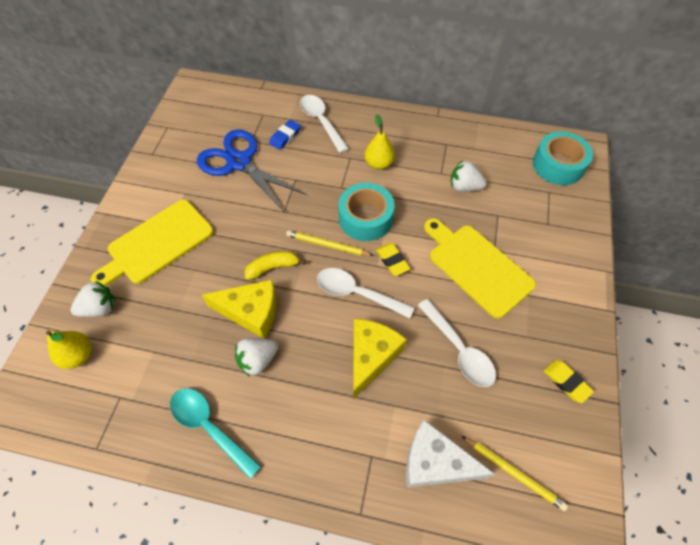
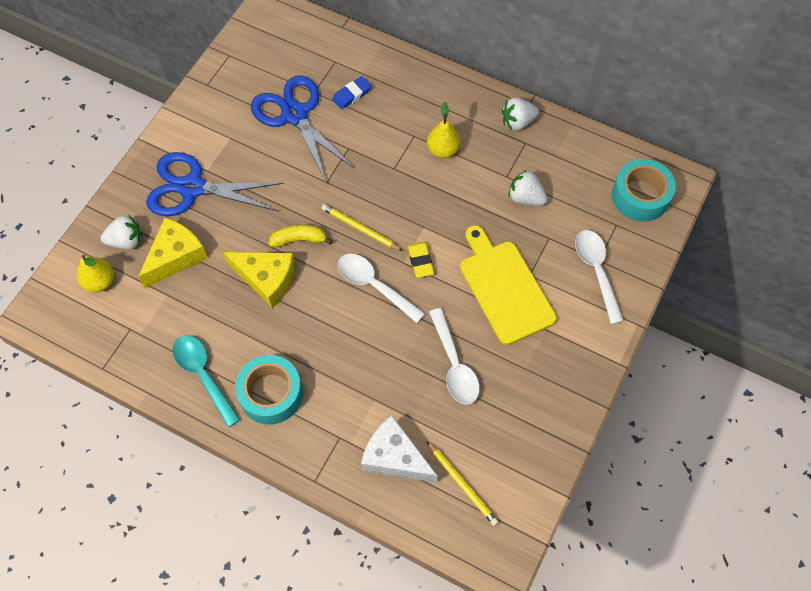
camera: 15 degrees right, 5 degrees up
yellow cutting board [91,200,214,286] -> blue scissors [146,152,284,216]
white strawberry [235,338,278,377] -> white strawberry moved to [502,98,539,131]
white spoon [300,95,349,153] -> white spoon moved to [575,230,624,324]
turquoise tape [339,183,395,241] -> turquoise tape moved to [235,355,303,425]
yellow cheese [353,319,407,399] -> yellow cheese moved to [138,218,208,288]
yellow eraser [544,360,594,403] -> none

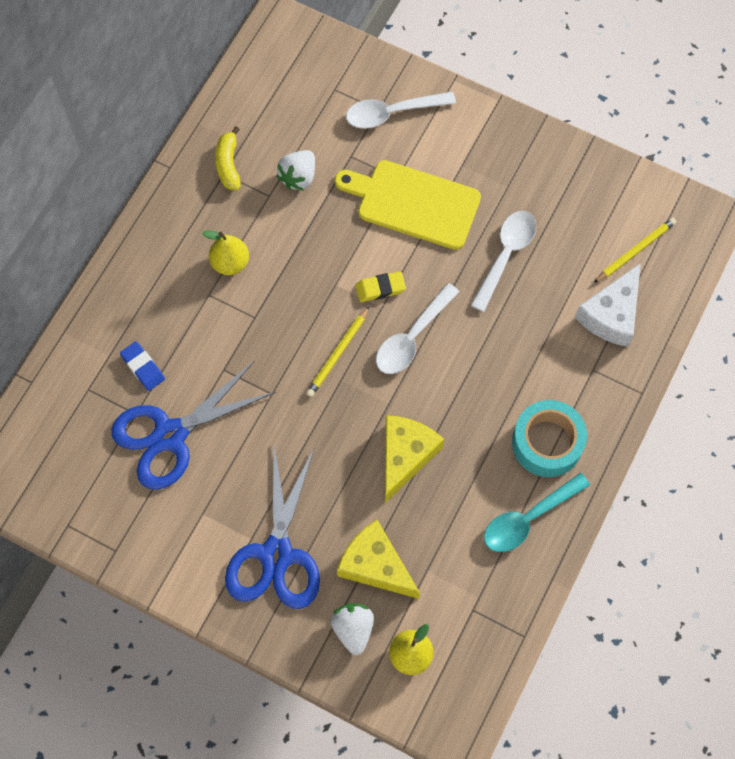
camera: 90 degrees left, 5 degrees up
yellow banana [269,224,332,247] -> yellow banana moved to [215,126,241,190]
white spoon [429,308,480,405] -> white spoon turned 45 degrees counterclockwise [470,211,536,312]
yellow cutting board [460,225,557,345] -> yellow cutting board turned 45 degrees clockwise [335,160,481,250]
white strawberry [502,98,539,131] -> none
turquoise tape [612,159,676,222] -> none

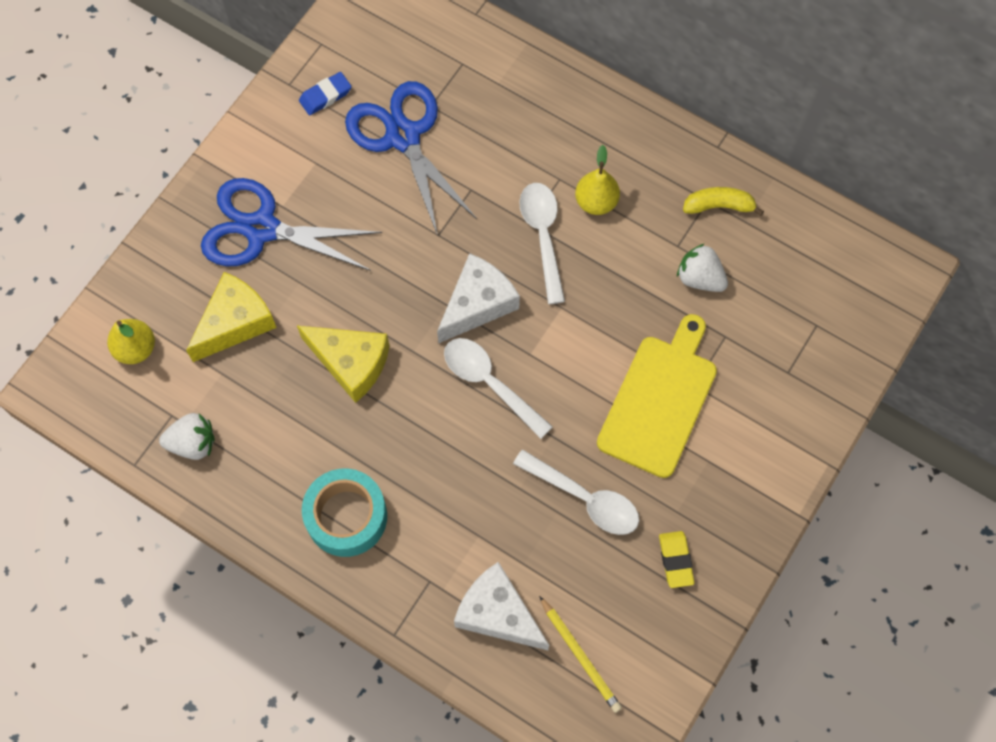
camera: 95 degrees right, 0 degrees up
blue eraser [120,341,165,391] -> blue eraser moved to [299,72,351,115]
yellow pencil [306,306,370,397] -> white cheese [437,253,520,344]
white strawberry [331,603,374,655] -> white strawberry moved to [159,413,215,460]
white spoon [346,92,456,129] -> white spoon moved to [519,183,565,304]
yellow eraser [356,272,406,302] -> yellow eraser moved to [659,531,694,588]
turquoise spoon [484,473,590,552] -> none

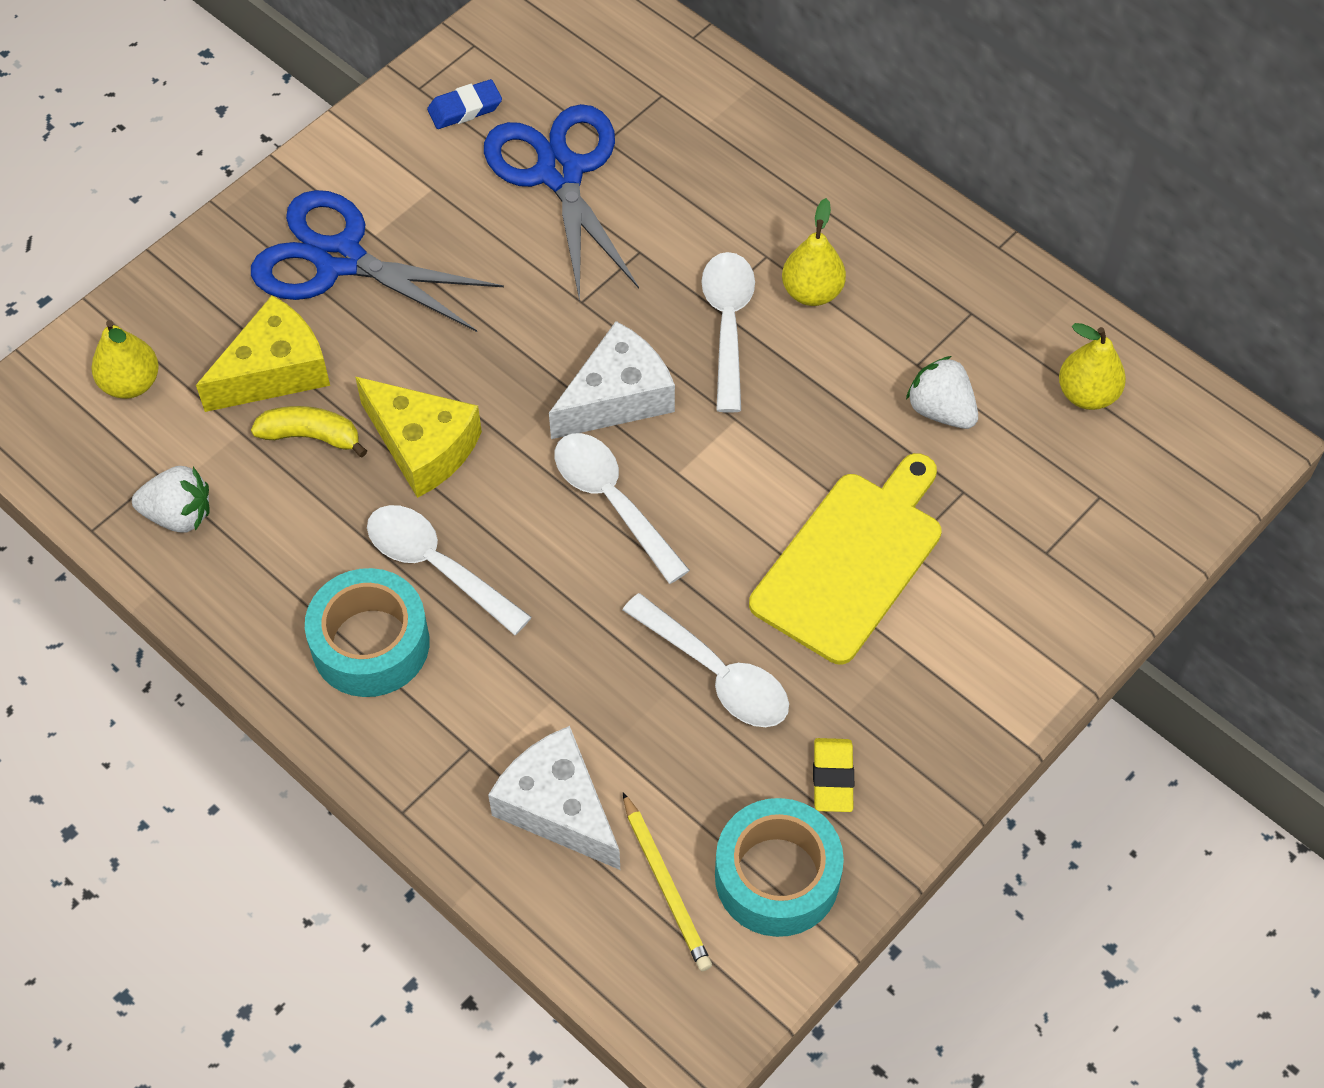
camera: 10 degrees right, 10 degrees down
yellow banana [683,187,764,216] -> yellow banana moved to [251,406,367,457]
none -> white spoon [367,505,532,635]
none -> turquoise tape [715,798,844,937]
none -> yellow pear [1059,323,1126,410]

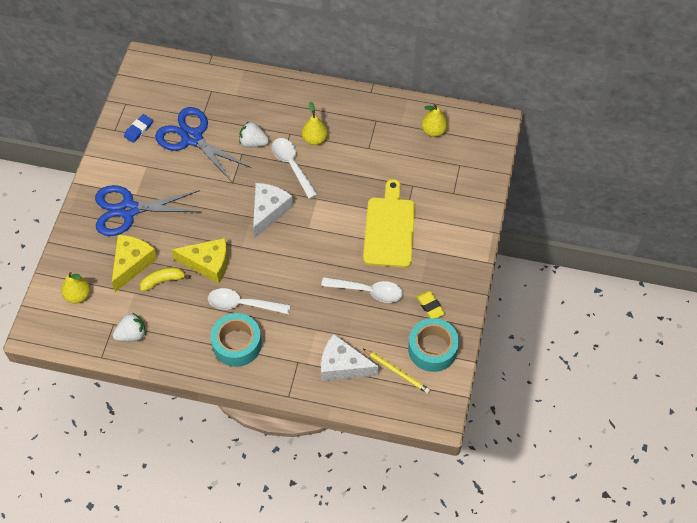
camera: 30 degrees left, 0 degrees up
white spoon [555,433,690,584] -> none
white strawberry [906,356,978,429] -> white strawberry moved to [239,121,269,148]

